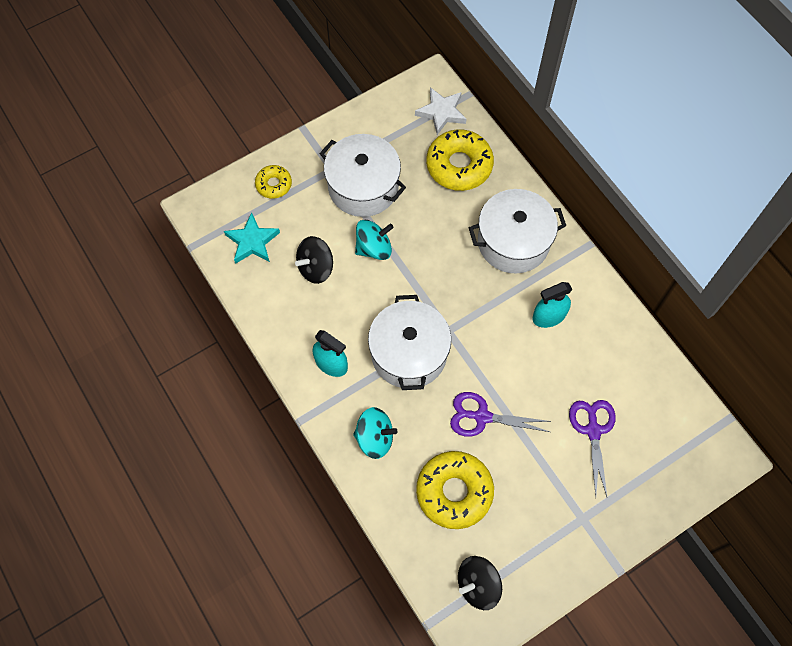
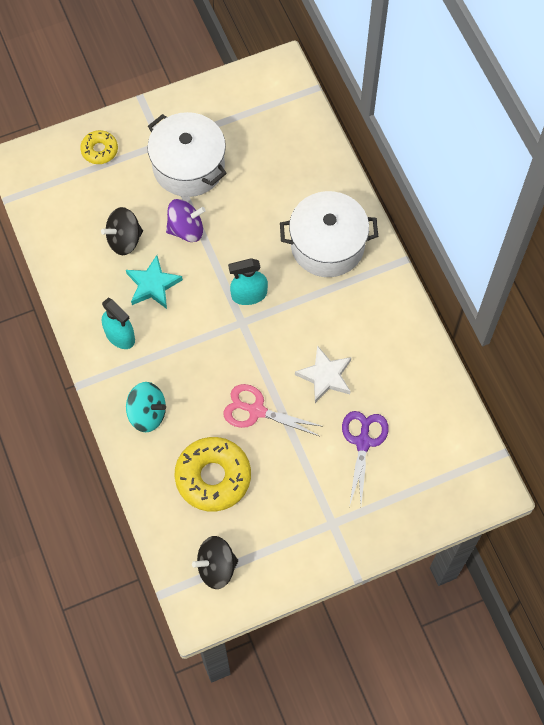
camera: 10 degrees right, 0 degrees up
turquoise star [224,212,280,264] -> turquoise star moved to [126,255,183,309]
turquoise spinning top [355,220,394,260] -> purple spinning top [166,199,206,242]
white pot [368,295,451,390] -> none
white star [415,87,467,135] -> white star moved to [295,345,351,403]
yellow donut [426,129,494,191] -> none
purple scissors [450,392,551,437] -> pink scissors [224,384,324,436]
turquoise spray bottle [532,282,573,328] -> turquoise spray bottle moved to [228,258,268,305]

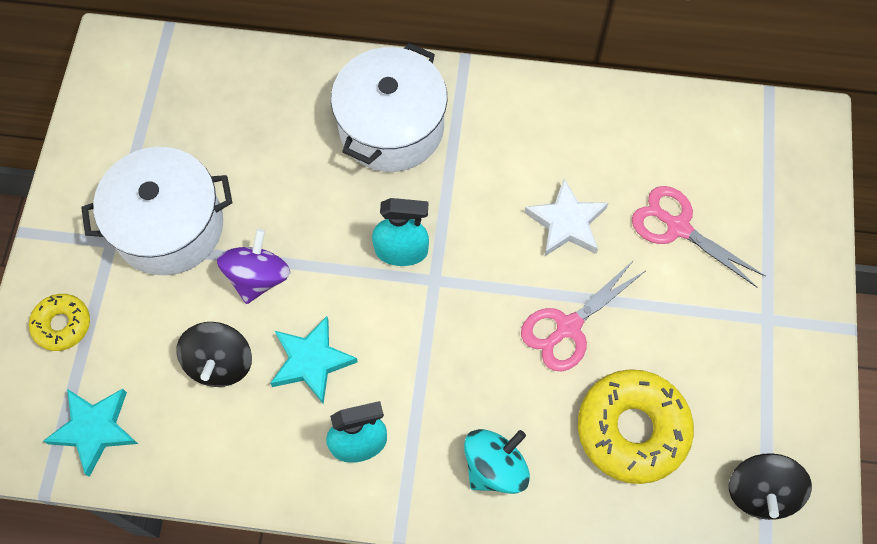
camera: 60 degrees left, 0 degrees up
turquoise spray bottle [228,258,268,305] -> turquoise spray bottle turned 105 degrees counterclockwise [372,198,429,266]
purple scissors [342,411,389,507] -> pink scissors [632,186,766,288]
none -> turquoise star [44,389,138,477]

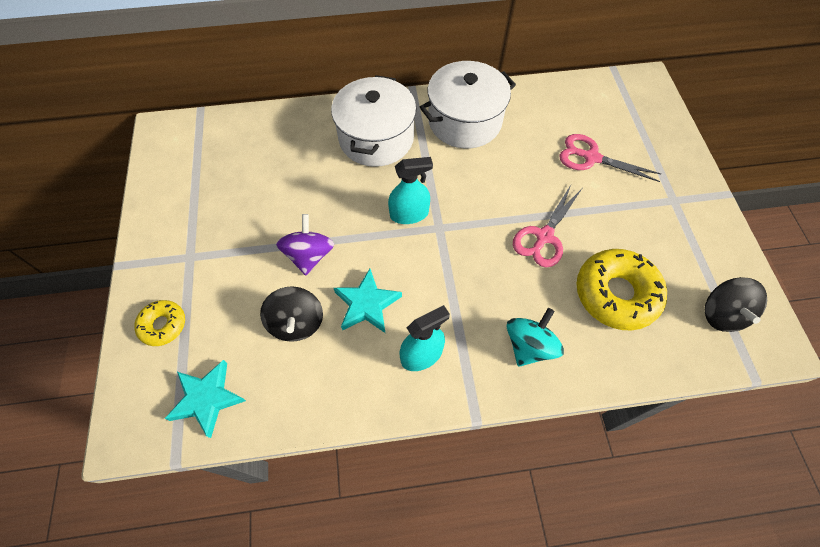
camera: 15 degrees left, 5 degrees down
white pot [81,147,232,275] -> white pot moved to [420,61,516,148]
white star [524,179,608,256] -> none

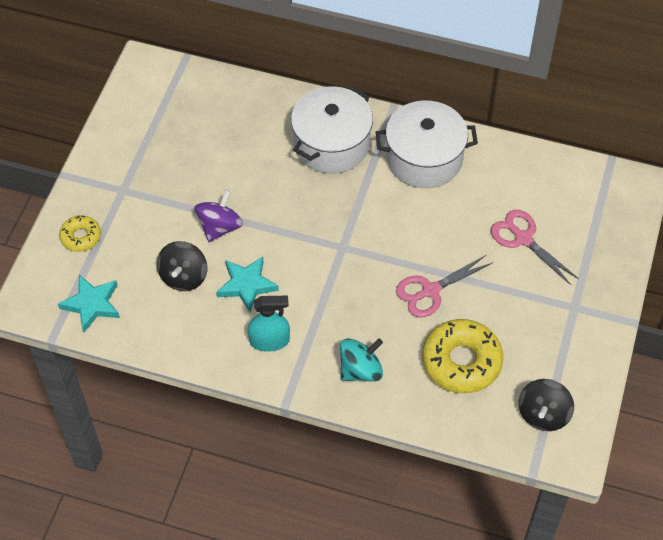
camera: 25 degrees right, 5 degrees down
turquoise spray bottle [388,157,433,224] -> none

